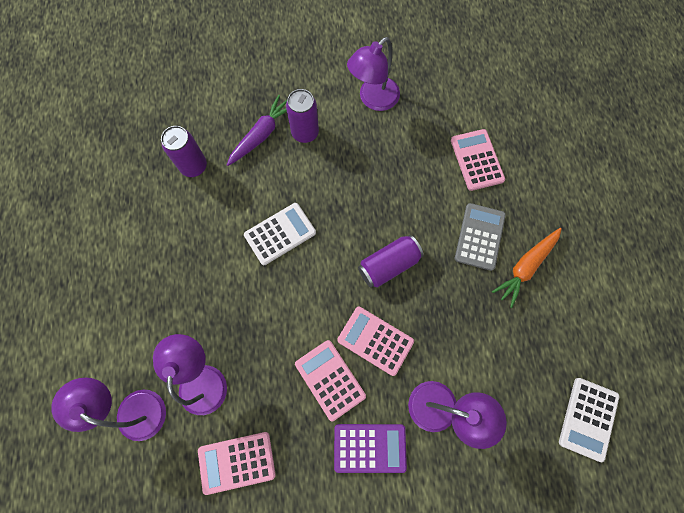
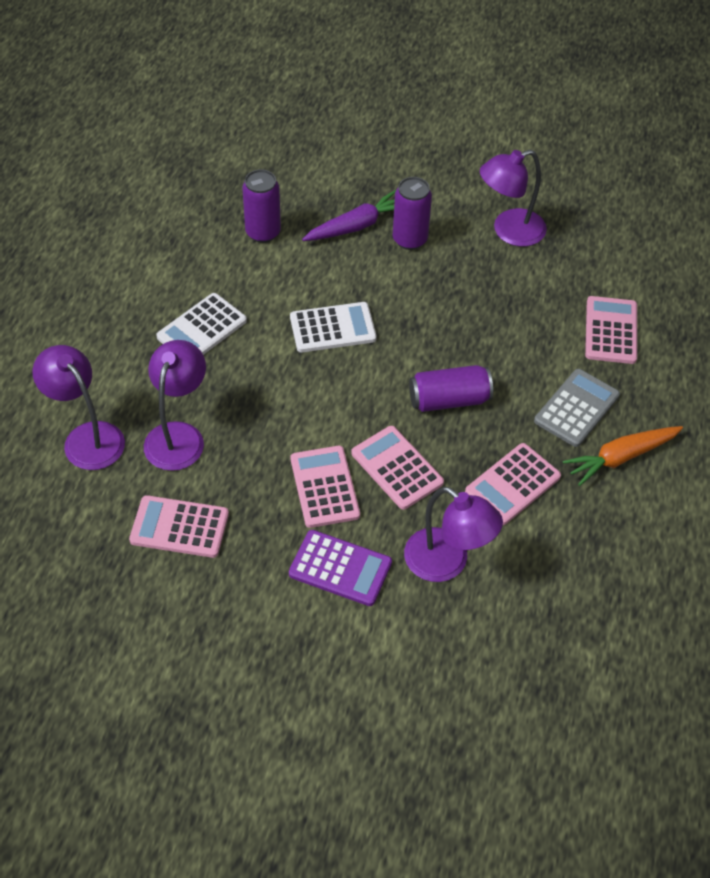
camera: 20 degrees right, 20 degrees down
white calculator [559,378,619,462] -> white calculator moved to [156,293,247,355]
none -> pink calculator [465,443,561,525]

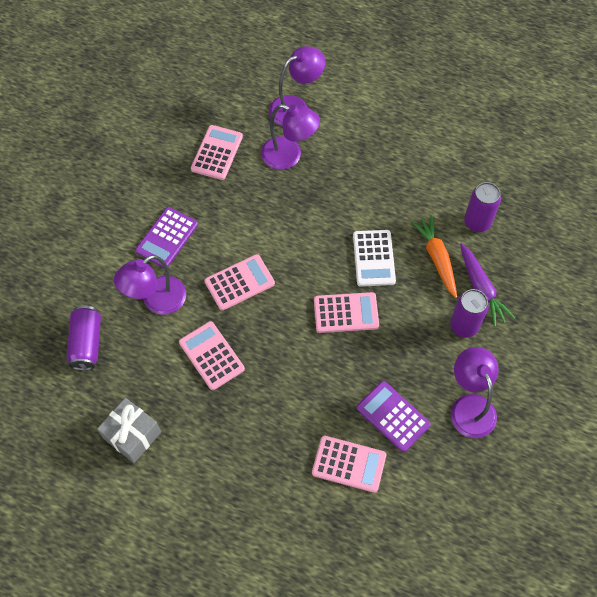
camera: 100 degrees right, 10 degrees up
white calculator [156,293,247,355] -> none
pink calculator [290,446,360,528] -> pink calculator moved to [314,292,379,333]
purple can [409,365,493,412] -> purple can moved to [67,306,101,371]
grey calculator [534,369,620,447] -> none
orange carrot [563,426,683,486] -> orange carrot moved to [412,215,457,298]
none -> grey gift [97,398,161,463]
none -> purple calculator [357,381,431,452]

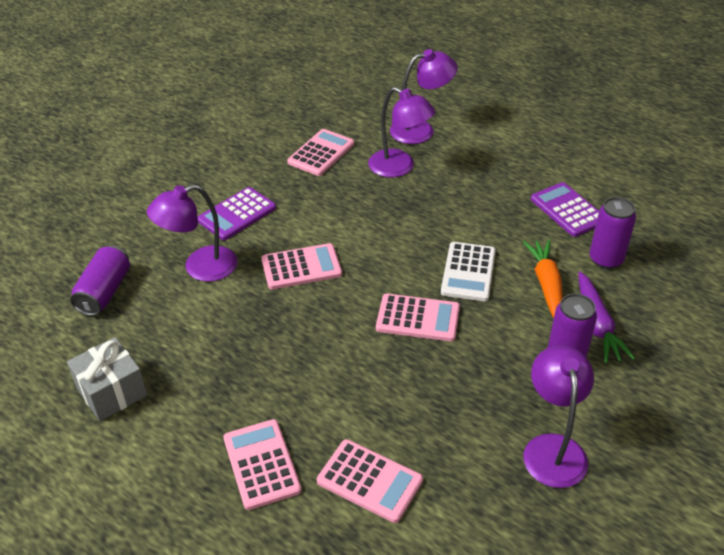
camera: 15 degrees right, 20 degrees down
pink calculator [179,321,245,390] -> pink calculator moved to [223,419,302,510]
purple calculator [357,381,431,452] -> purple calculator moved to [531,182,599,237]

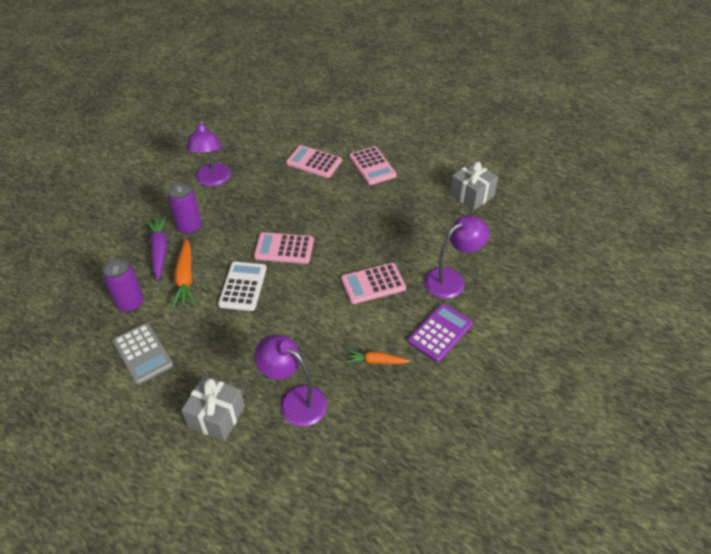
camera: 175 degrees right, 5 degrees up
purple can [70,245,130,316] -> none
pink calculator [287,129,354,176] -> none
purple lamp [390,49,458,144] -> none
purple calculator [531,182,599,237] -> grey calculator [112,323,173,385]
none -> grey gift [181,376,245,441]
none -> orange carrot [347,350,410,364]

